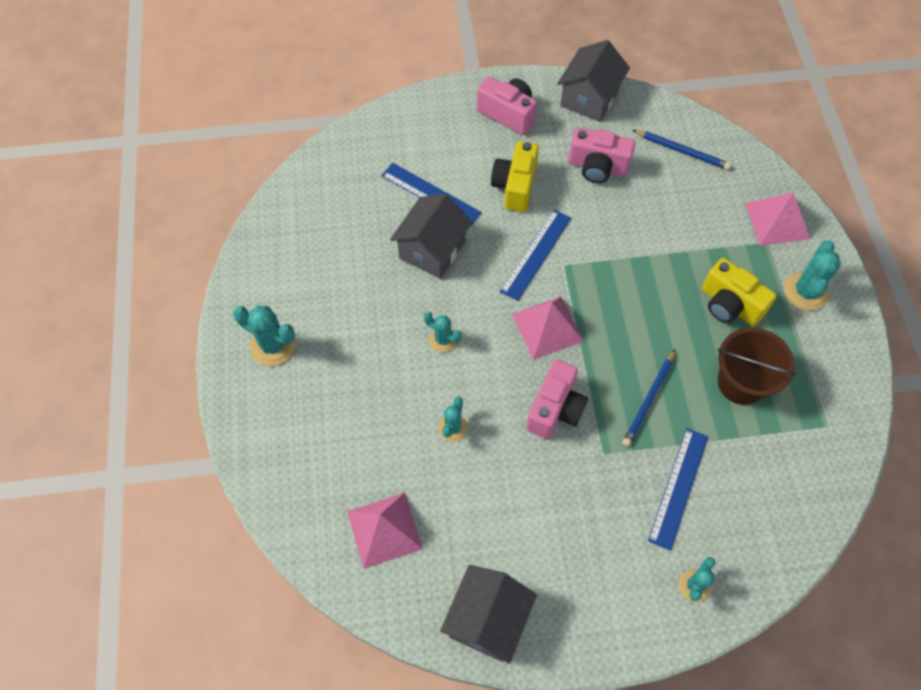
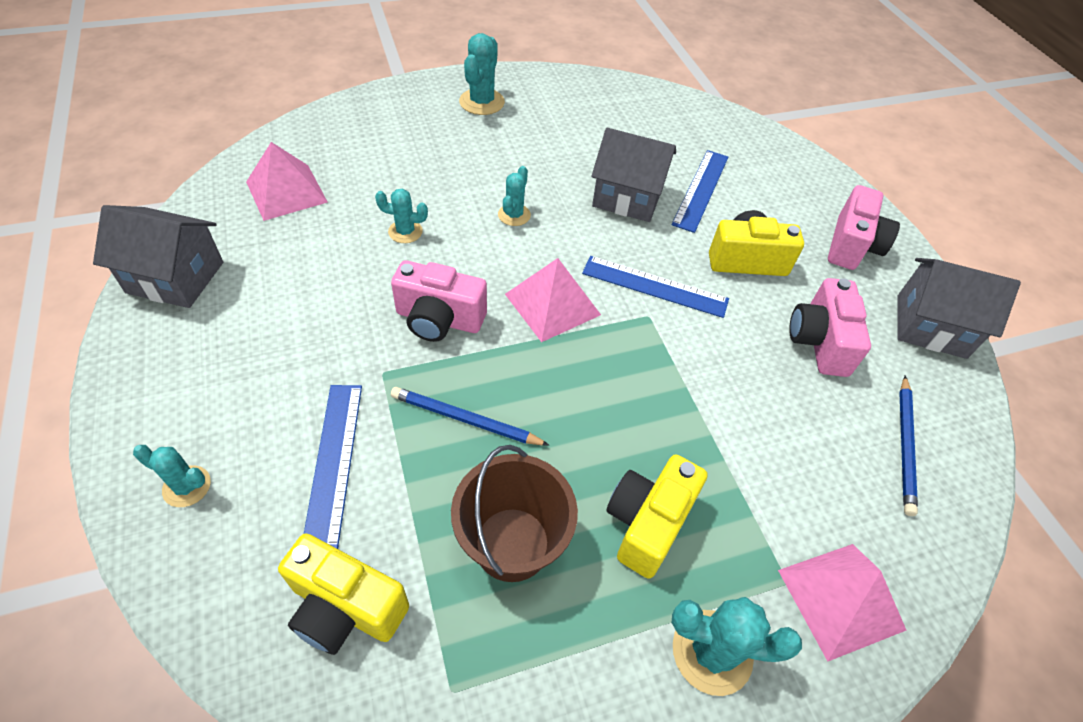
camera: 75 degrees right, 10 degrees down
blue ruler [648,428,708,551] -> blue ruler turned 75 degrees clockwise [304,385,362,549]
none -> yellow camera [278,533,409,655]

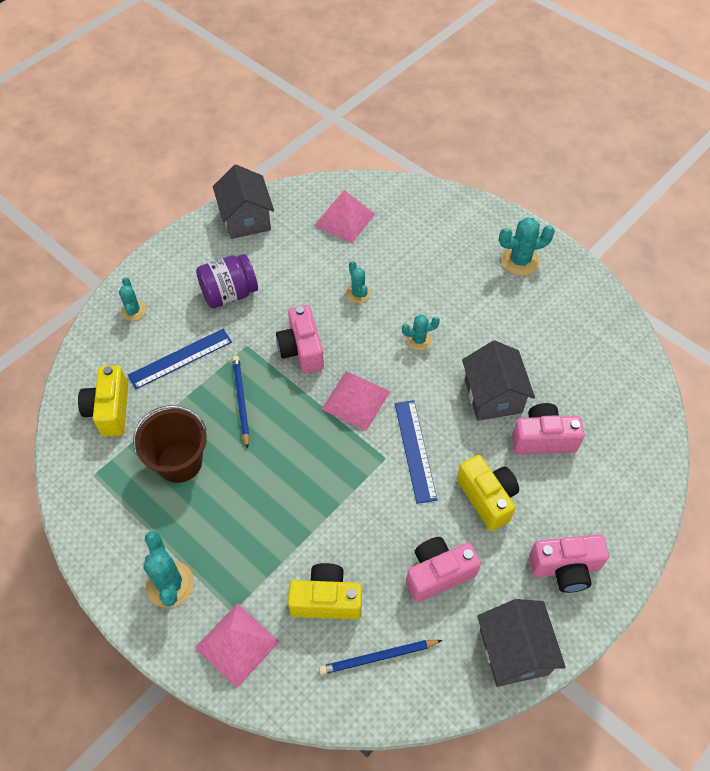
camera: 65 degrees right, 5 degrees up
yellow camera [606,454,708,579] -> yellow camera moved to [288,563,362,620]
blue ruler [671,150,728,233] -> pink camera [512,403,585,455]
none -> purple jar [196,254,258,308]

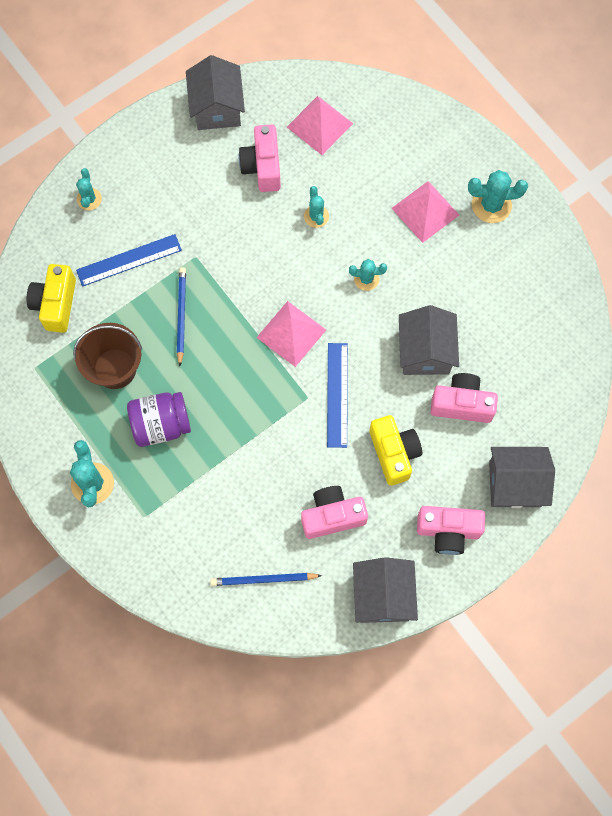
camera: 10 degrees right, 15 degrees up
pink pyramid [195,603,279,688] -> pink pyramid moved to [392,181,459,243]
purple jar [196,254,258,308] -> purple jar moved to [127,392,191,447]
pink camera [276,305,324,373] -> pink camera moved to [239,125,281,192]
yellow camera [288,563,362,620] -> none
none -> grey house [489,447,555,508]

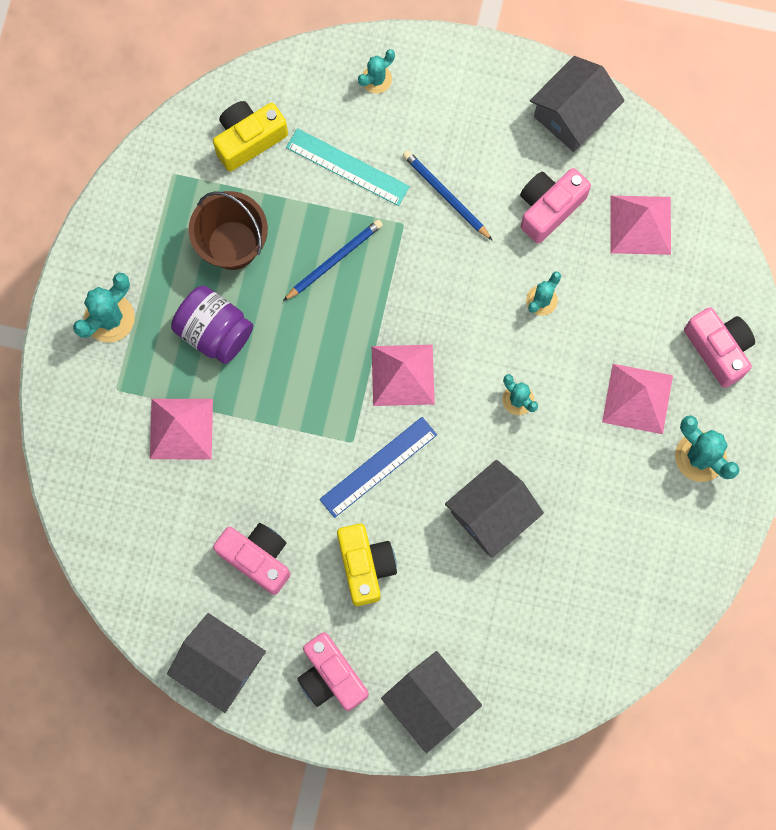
camera: 50 degrees right, 5 degrees up
blue ruler [76,234,182,287] -> turquoise ruler [286,128,410,206]
blue pencil [210,573,322,586] -> blue pencil moved to [403,150,493,241]
grey house [353,557,418,623] -> grey house turned 75 degrees clockwise [167,613,266,713]
yellow camera [369,415,422,486] -> yellow camera turned 45 degrees counterclockwise [337,524,397,606]
pink camera [430,373,498,423] -> pink camera moved to [684,307,755,388]
none -> pink pyramid [150,399,213,459]

